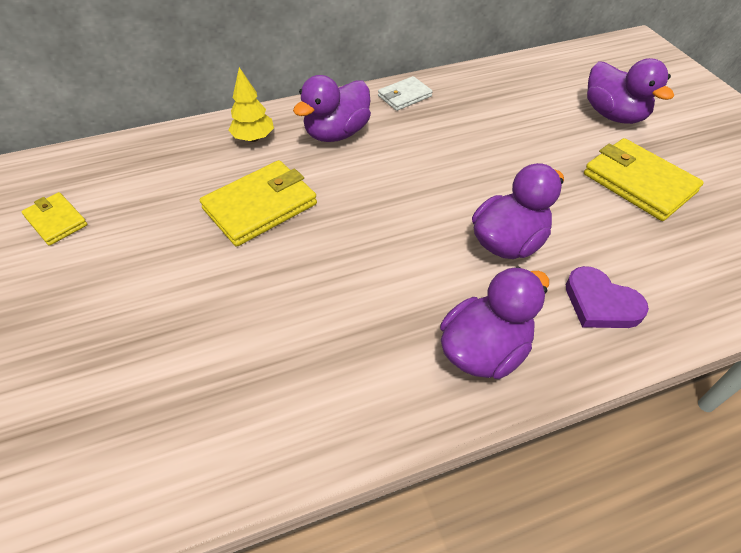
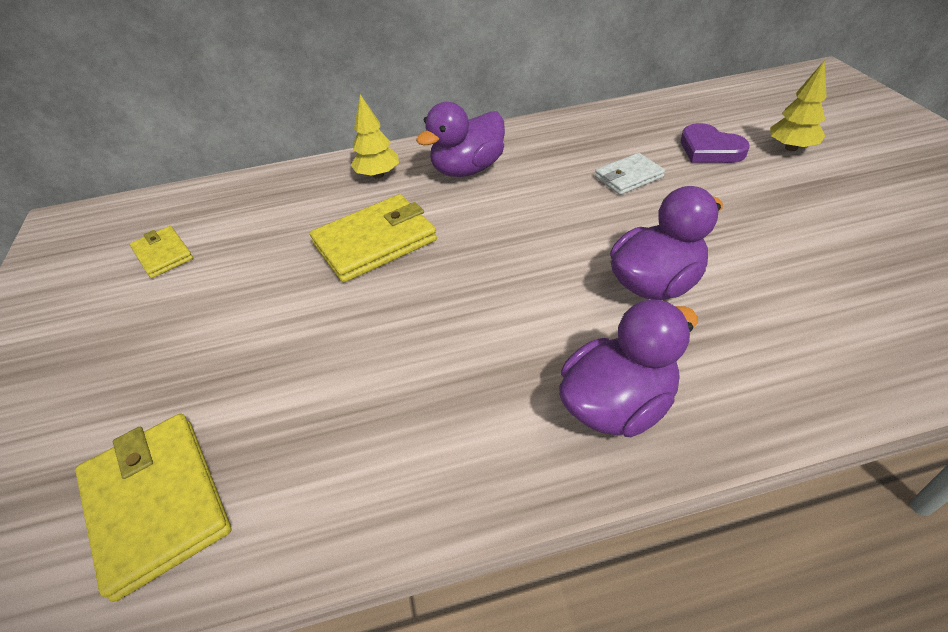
camera: 10 degrees right, 5 degrees down
white wallet [378,76,433,111] -> white wallet moved to [595,153,665,195]
purple heart [566,266,649,328] -> purple heart moved to [681,123,750,163]
yellow wallet [584,138,704,221] -> yellow wallet moved to [75,413,232,602]
purple duck [587,58,674,124] -> yellow tree [770,60,827,151]

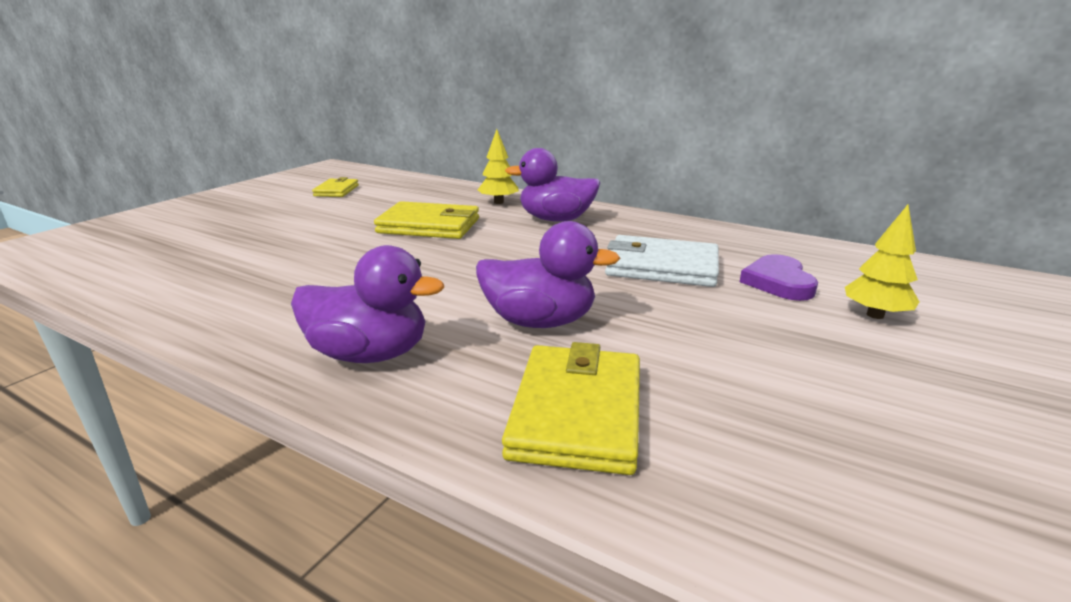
camera: 40 degrees right, 20 degrees down
yellow wallet [75,413,232,602] -> yellow wallet moved to [502,342,640,475]
white wallet [595,153,665,195] -> white wallet [605,235,719,287], size x1.72

